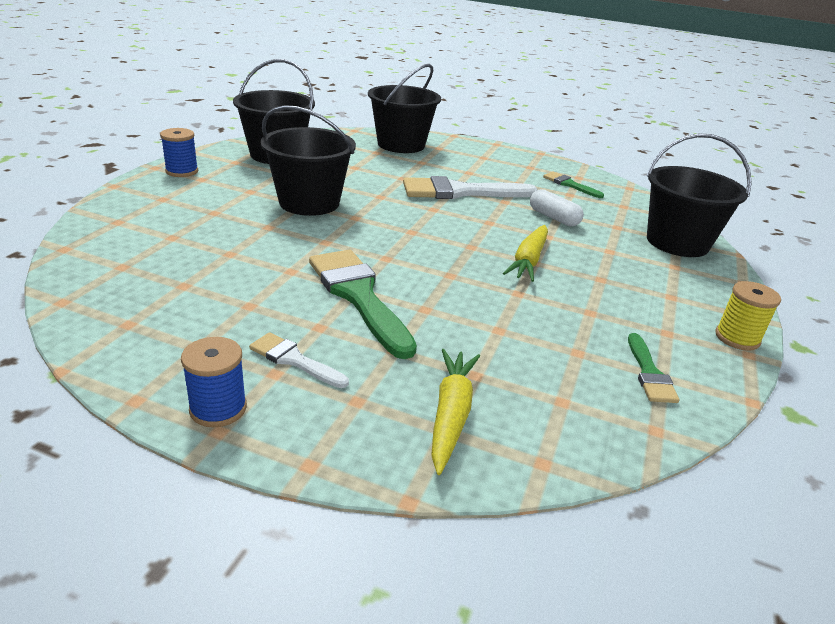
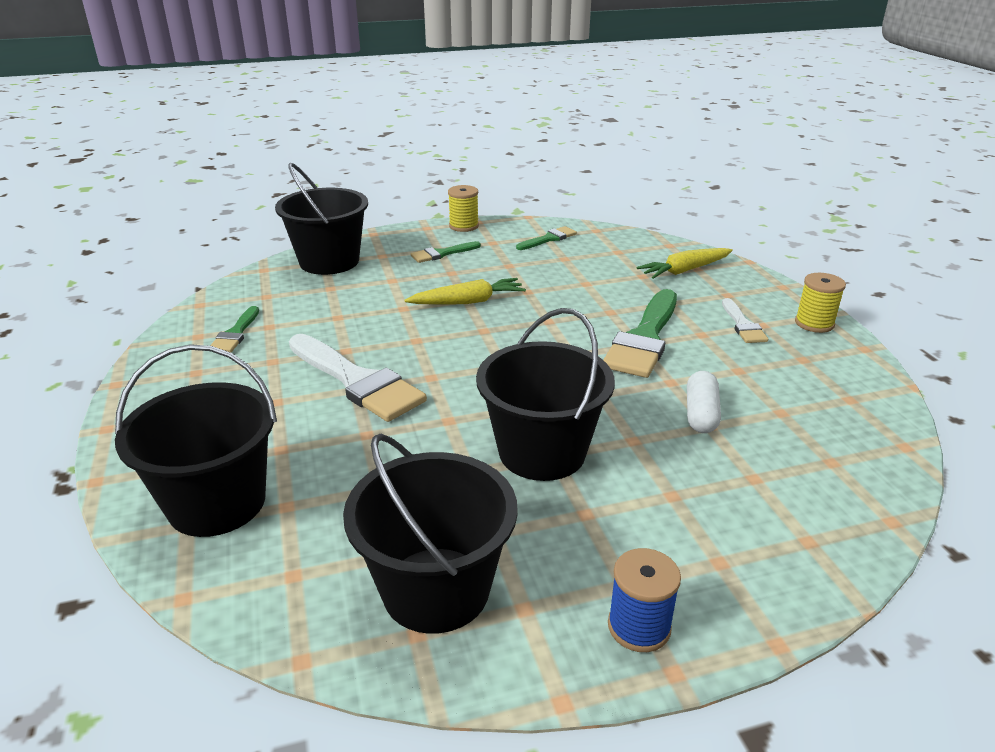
camera: 125 degrees left, 0 degrees up
blue spool [181,337,247,427] -> yellow spool [795,273,846,333]
white capsule [530,189,584,226] -> white capsule moved to [687,371,721,433]
none -> green brush [411,241,481,263]

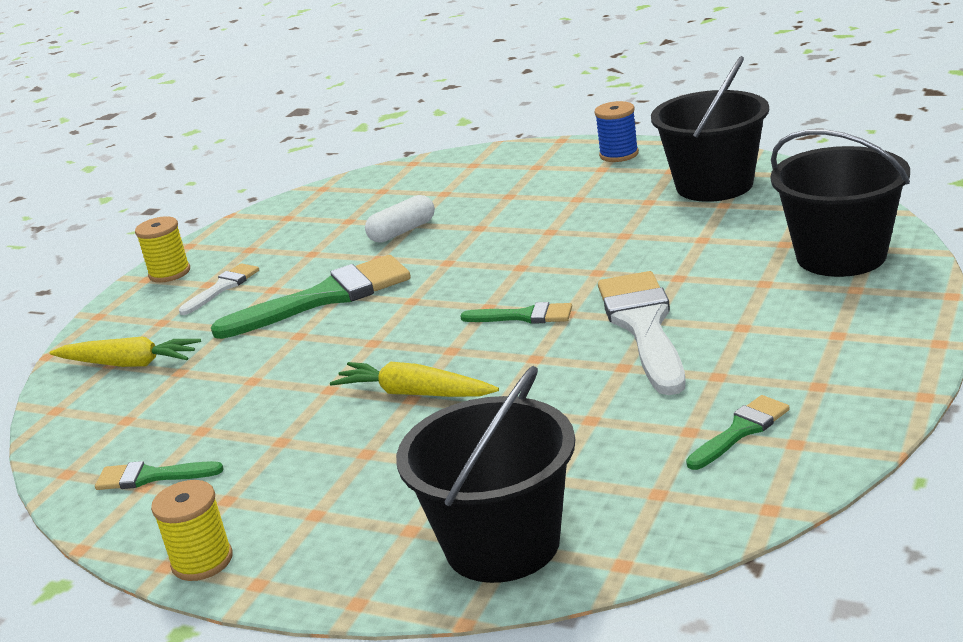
camera: 135 degrees left, 5 degrees down
green brush [411,241,481,263] -> green brush moved to [461,302,572,324]
black bucket [476,308,615,481] -> none

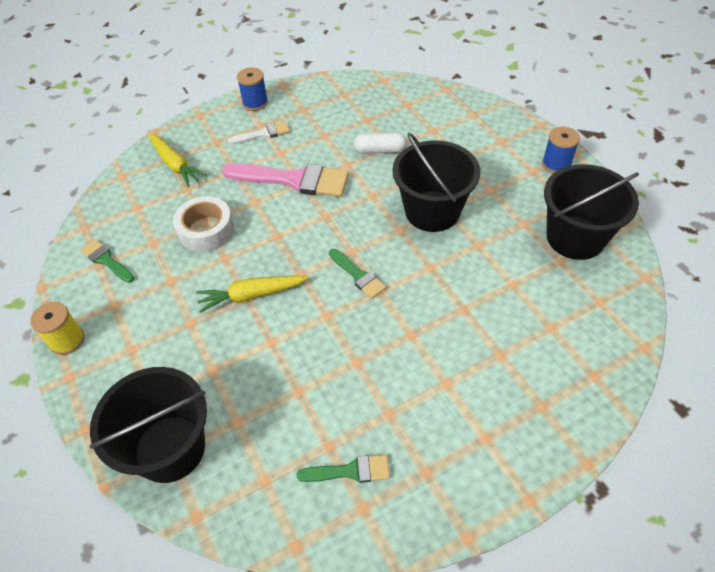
camera: 35 degrees right, 25 degrees up
yellow spool [135,216,190,283] -> blue spool [237,68,268,111]
green brush [211,255,411,339] -> pink brush [222,163,349,197]
yellow carrot [330,361,499,397] -> yellow carrot turned 75 degrees counterclockwise [196,276,309,313]
white brush [598,271,685,395] -> none
black bucket [771,129,910,277] -> black bucket moved to [392,133,480,232]
none -> white tape [173,196,234,252]

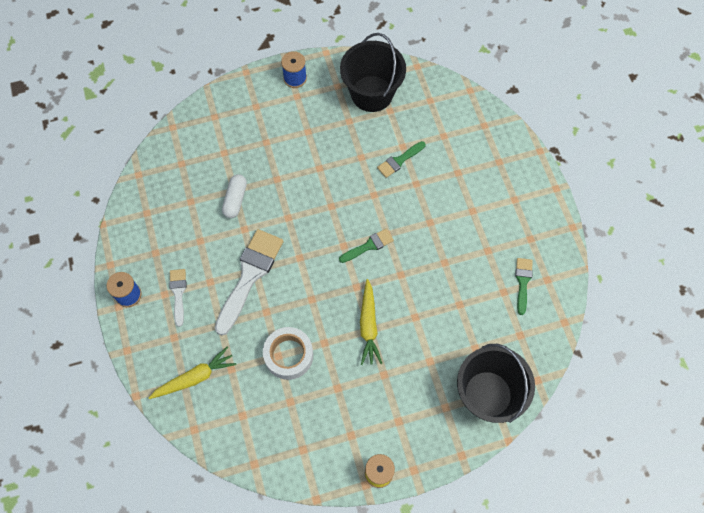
camera: 80 degrees left, 15 degrees up
green brush [80,239,134,283] -> green brush moved to [377,141,426,178]
pink brush [222,163,349,197] -> white brush [215,229,284,336]
black bucket [392,133,480,232] -> none

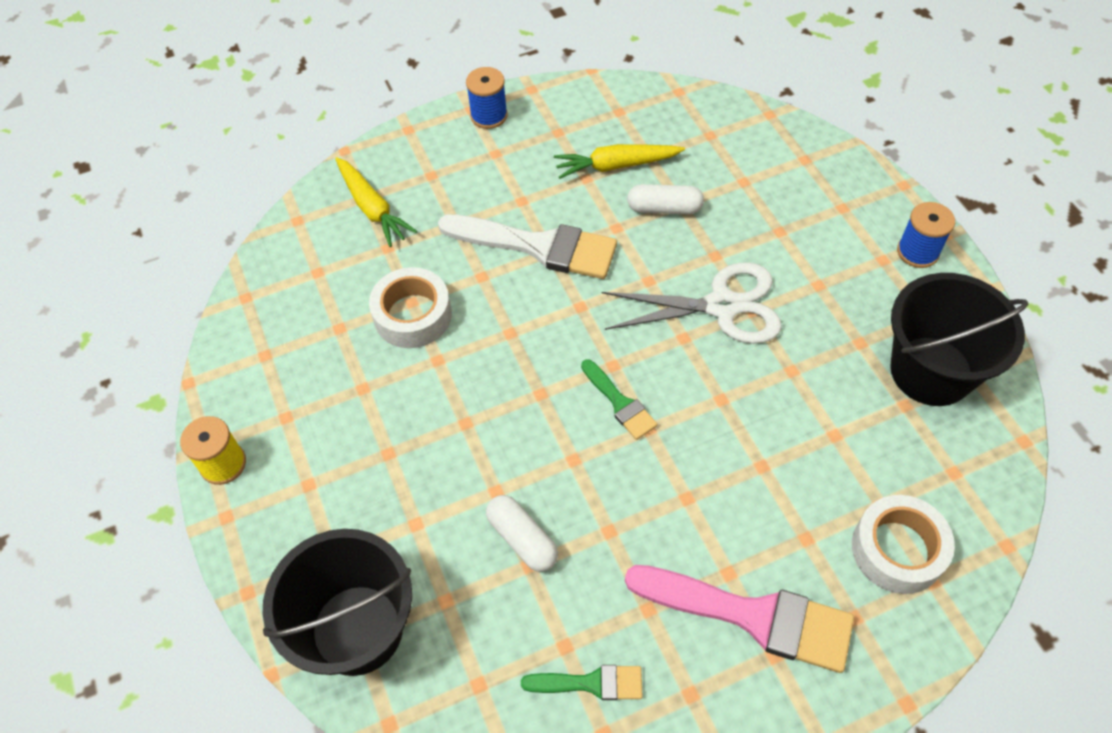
camera: 85 degrees right, 10 degrees down
white brush [169,269,187,327] -> none
yellow carrot [360,279,382,365] -> yellow carrot moved to [554,144,685,179]
green brush [377,141,426,178] -> none
none -> white capsule [486,495,558,572]
none -> white scissors [602,262,782,344]
none -> pink brush [625,565,854,673]
none -> white tape [852,495,955,594]

